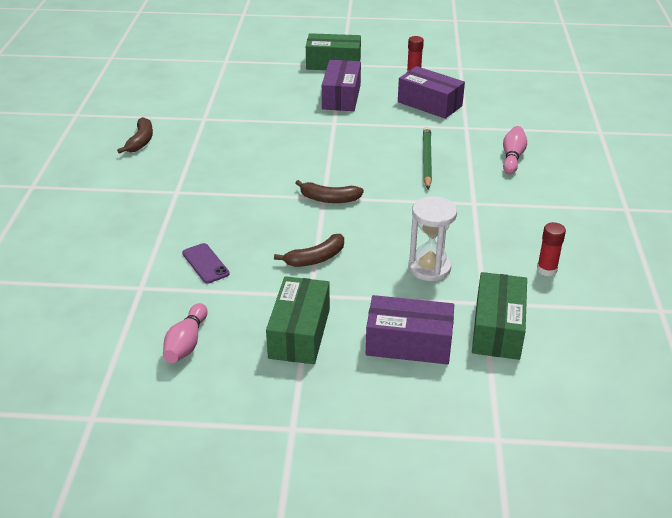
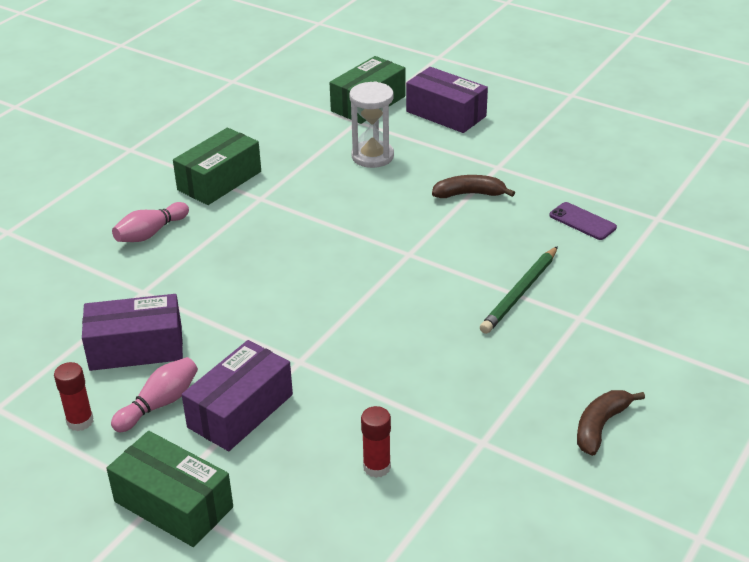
camera: 150 degrees left, 0 degrees up
pink bowling pin [163,303,208,363] -> pink bowling pin moved to [111,357,198,432]
purple phone [182,243,230,284] -> purple phone turned 45 degrees counterclockwise [549,202,617,240]
green box [266,276,330,364] -> green box moved to [173,128,261,205]
brown banana [295,180,364,203] -> none
purple box [398,66,465,119] -> purple box turned 75 degrees counterclockwise [82,294,183,371]
green pencil [423,127,432,189] -> green pencil moved to [480,246,558,334]
red glue stick [537,222,566,276] -> red glue stick moved to [361,406,391,478]

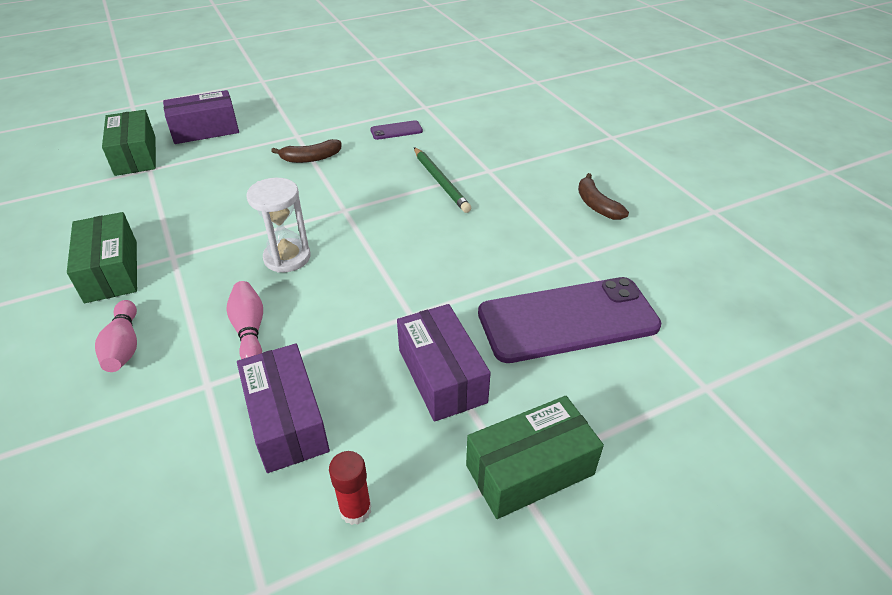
camera: 60 degrees left, 5 degrees up
purple box [82,294,183,371] -> purple box turned 45 degrees counterclockwise [237,344,330,473]
pink bowling pin [111,357,198,432] -> pink bowling pin moved to [227,281,263,359]
white hourglass [349,82,394,168] -> white hourglass moved to [246,178,311,273]
red glue stick [361,406,391,478] -> purple phone [478,277,661,363]
brown banana [432,175,515,198] -> brown banana turned 135 degrees counterclockwise [271,139,342,163]

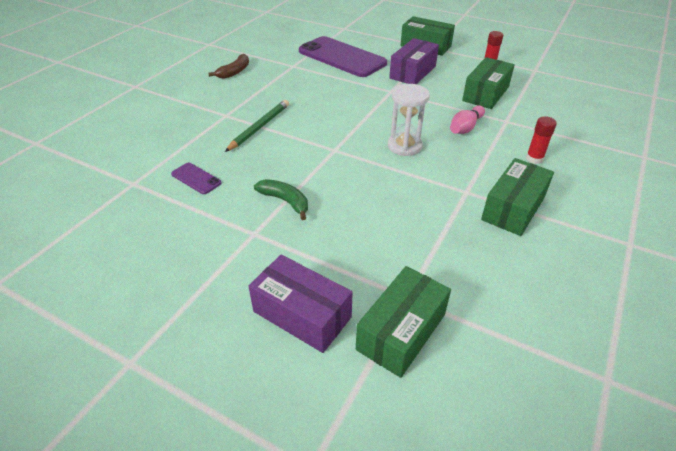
camera: 125 degrees left, 0 degrees up
pink bowling pin [95,300,137,372] -> red glue stick [526,116,557,164]
purple box [237,344,330,473] -> green box [462,57,515,109]
brown banana [271,139,342,163] -> green banana [254,179,308,220]

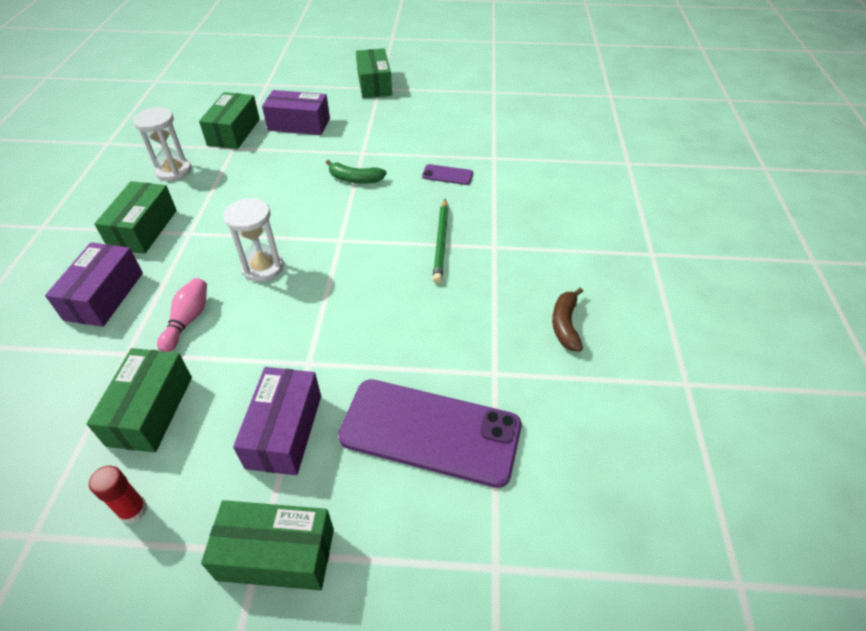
camera: 155 degrees right, 5 degrees up
red glue stick [526,116,557,164] -> purple box [45,242,143,327]
none -> white hourglass [133,107,192,181]
none -> green box [356,49,392,98]

